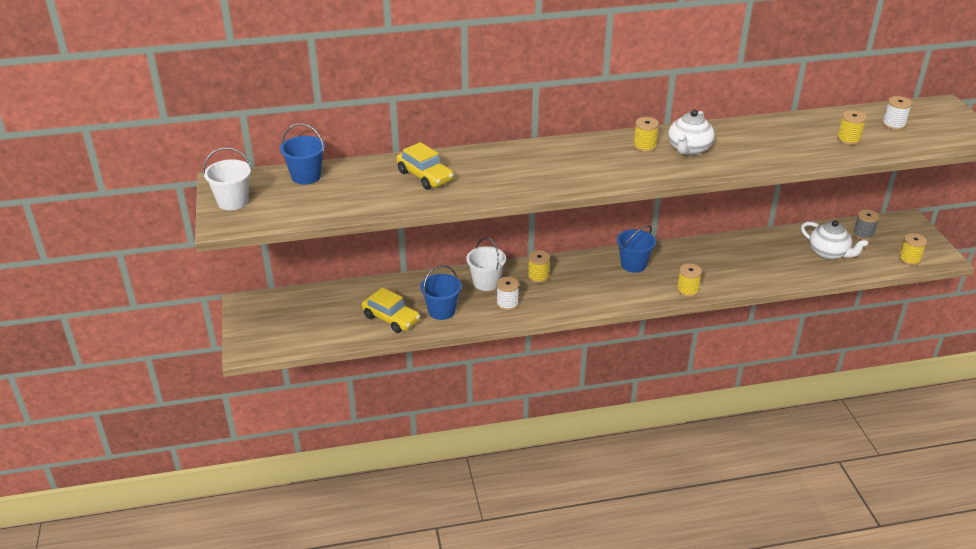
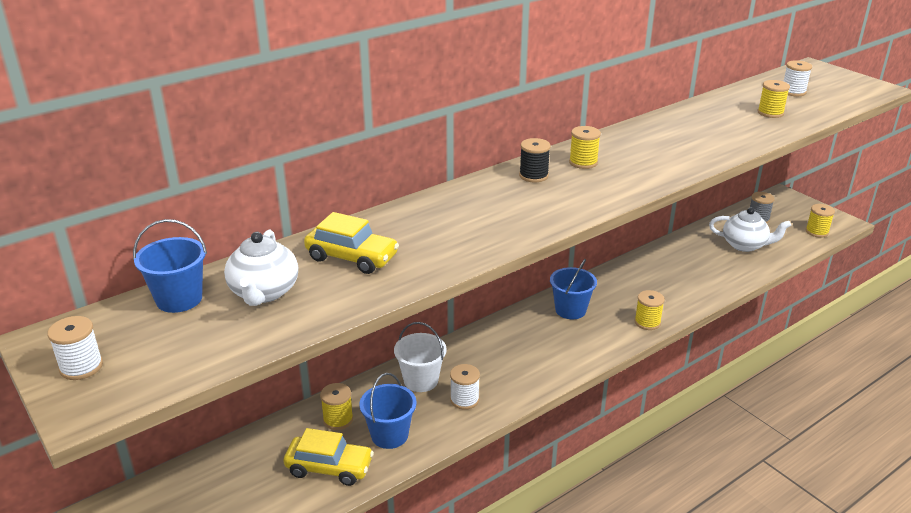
camera: 25 degrees left, 5 degrees down
white bucket [203,147,252,210] -> white spool [47,316,103,380]
yellow spool [528,250,550,283] -> yellow spool moved to [320,383,353,430]
white teapot [668,109,715,155] -> white teapot moved to [224,230,298,306]
none -> black spool [519,138,551,182]

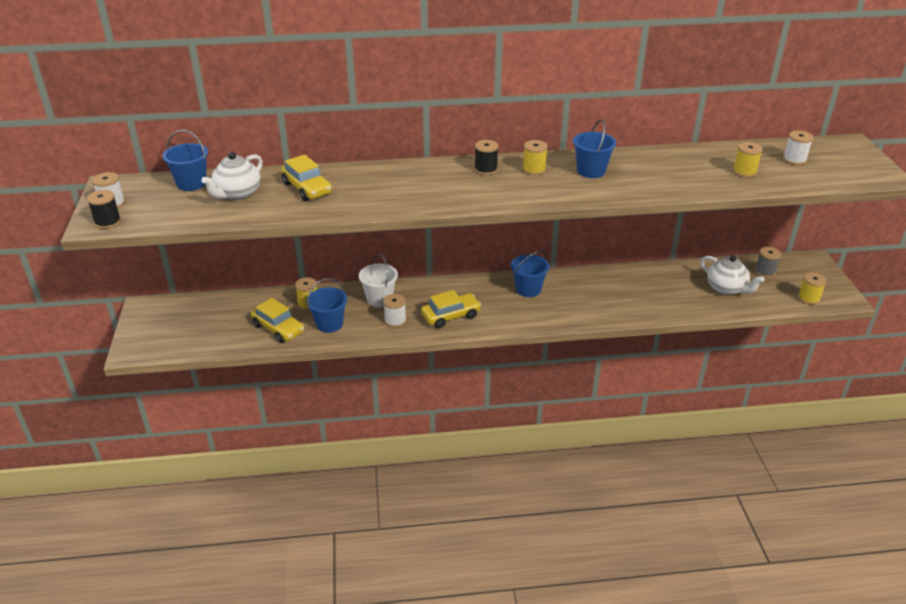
camera: 30 degrees right, 5 degrees up
yellow spool [634,290,665,330] -> none
none -> black spool [87,190,121,229]
none -> yellow car [421,290,481,328]
none -> blue bucket [573,119,616,178]

